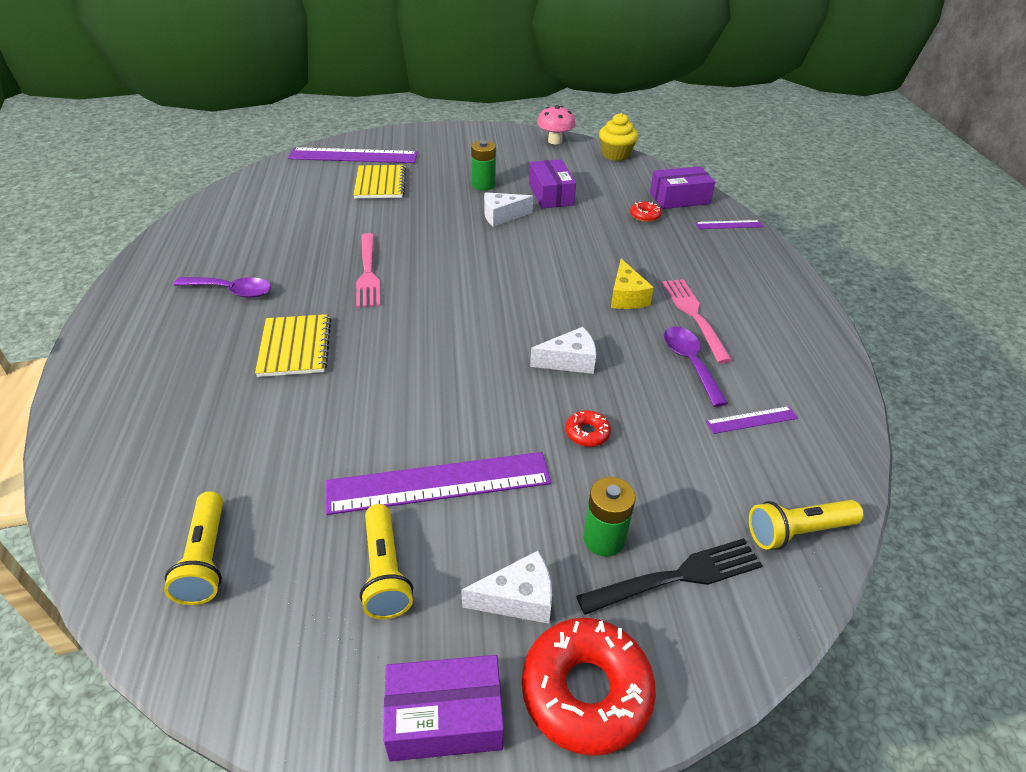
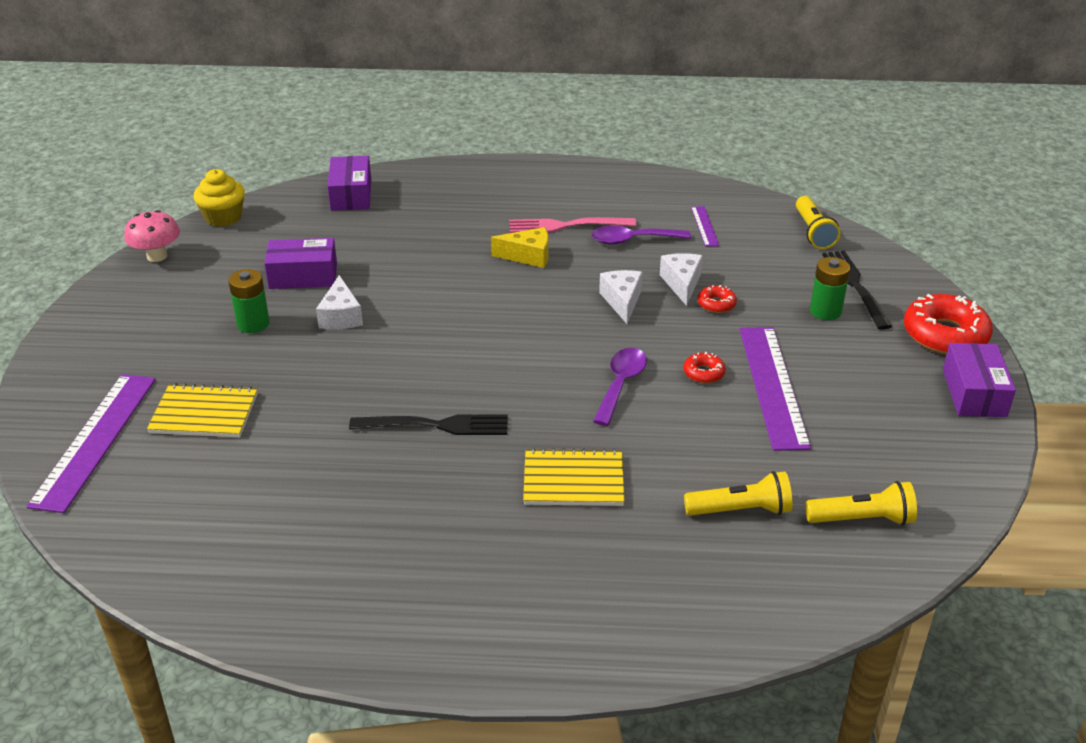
camera: 80 degrees left, 5 degrees down
purple spoon [174,277,271,298] -> purple spoon moved to [593,348,647,426]
pink fork [356,233,380,308] -> black fork [349,415,508,435]
yellow flashlight [360,504,413,619] -> yellow flashlight moved to [684,471,792,516]
white cheese [461,551,552,624] -> white cheese moved to [660,253,703,306]
red donut [630,201,661,222] -> red donut moved to [683,352,726,383]
purple ruler [695,220,763,229] -> none

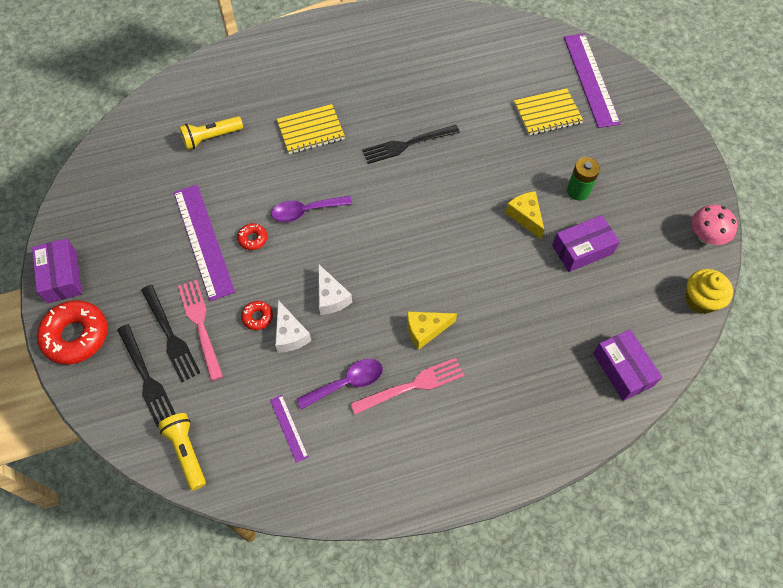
camera: 160 degrees right, 25 degrees up
white cheese [316,275,363,329] -> yellow cheese [505,191,544,239]
purple spoon [593,348,647,426] -> purple spoon turned 75 degrees clockwise [271,195,352,222]
yellow flashlight [805,481,917,525] -> none
green battery [810,257,850,320] -> black fork [141,285,201,382]
none -> pink fork [178,280,223,381]

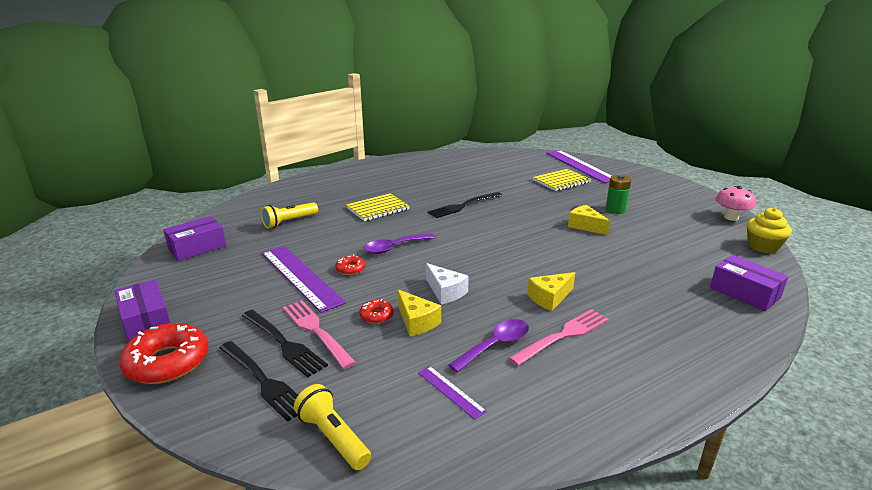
camera: 15 degrees left, 35 degrees down
white cheese [275,300,311,353] -> yellow cheese [397,289,441,336]
purple box [552,215,620,272] -> purple box moved to [163,216,226,261]

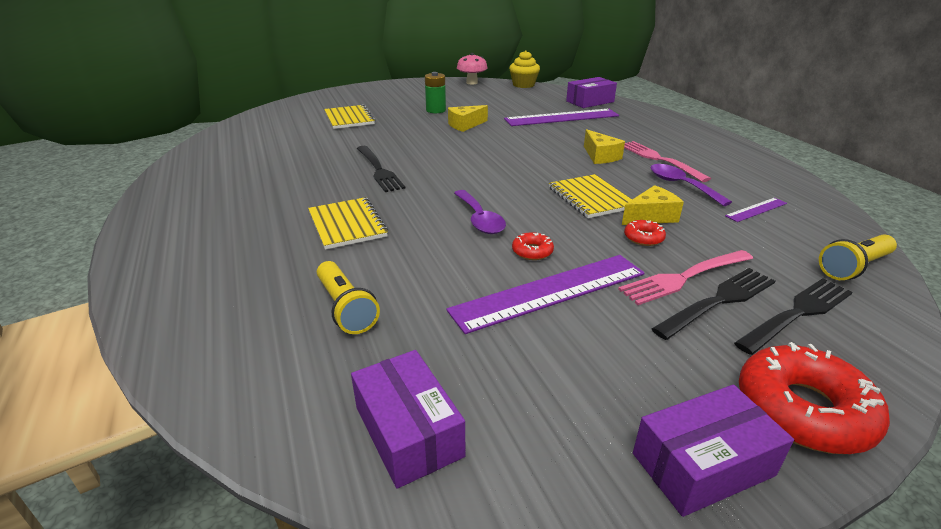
camera: 80 degrees left, 5 degrees up
white cheese [426,263,469,304] -> yellow notebook [549,174,632,218]
purple ruler [546,150,611,183] -> purple ruler moved to [504,109,619,126]

